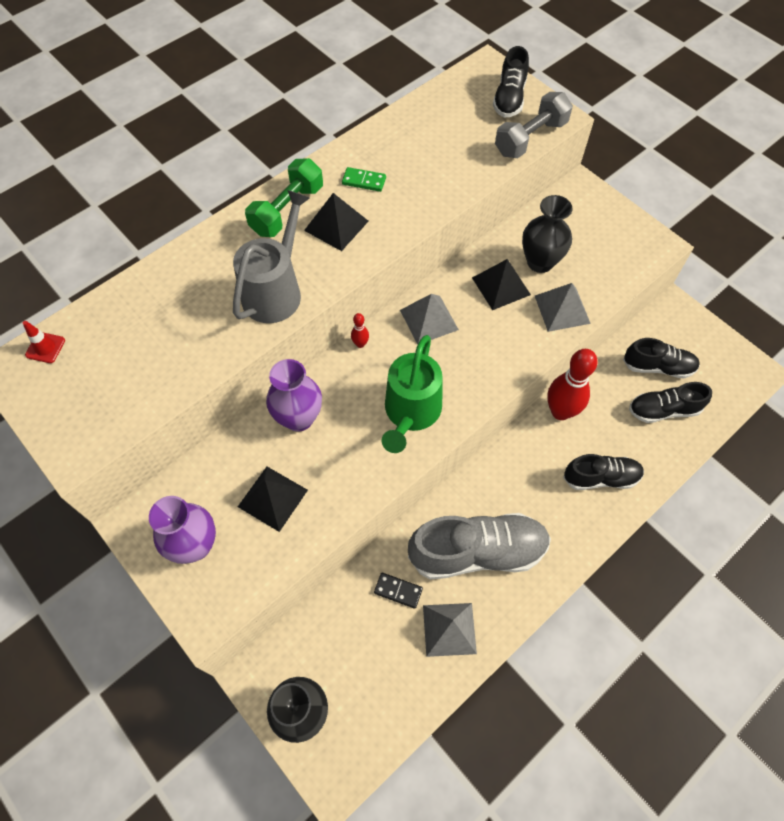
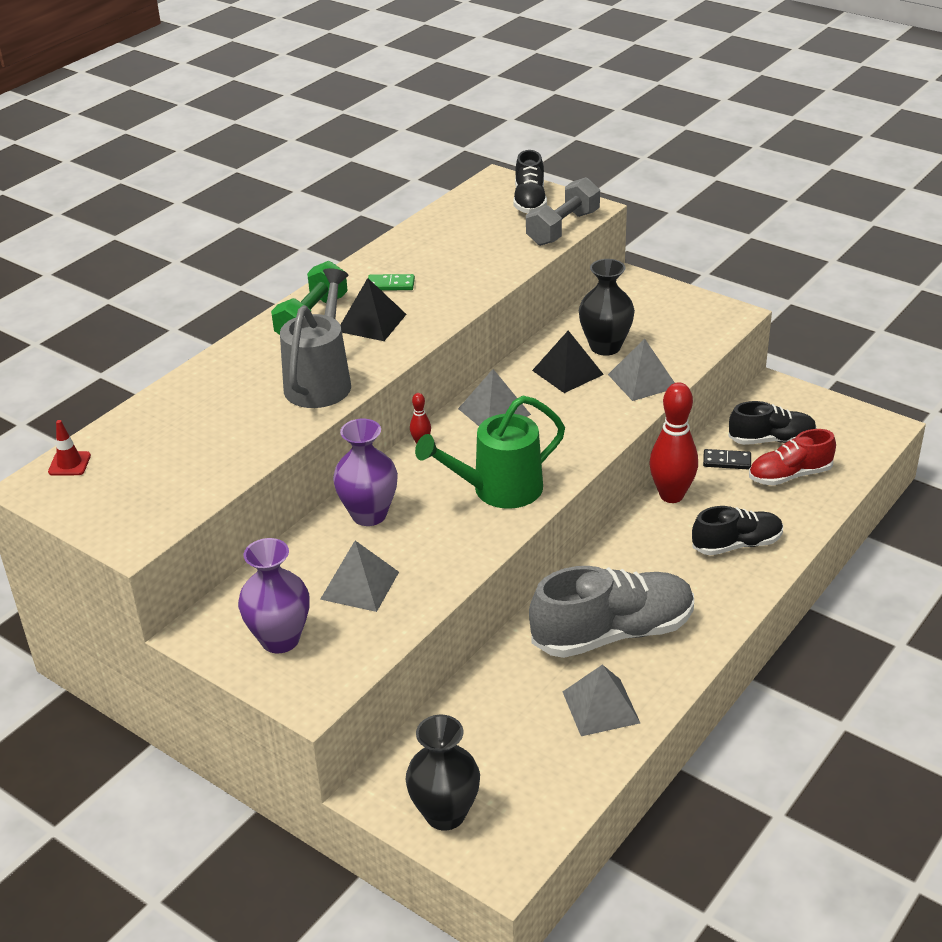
camera: 10 degrees left, 25 degrees down
black pyramid [238,467,308,532] -> grey pyramid [320,541,399,612]
black domino [374,573,423,609] -> black domino moved to [703,449,751,470]
green watering can [382,335,443,453] -> green watering can turned 60 degrees clockwise [415,396,565,509]
black shoe [629,382,712,423] -> red shoe [749,429,836,486]

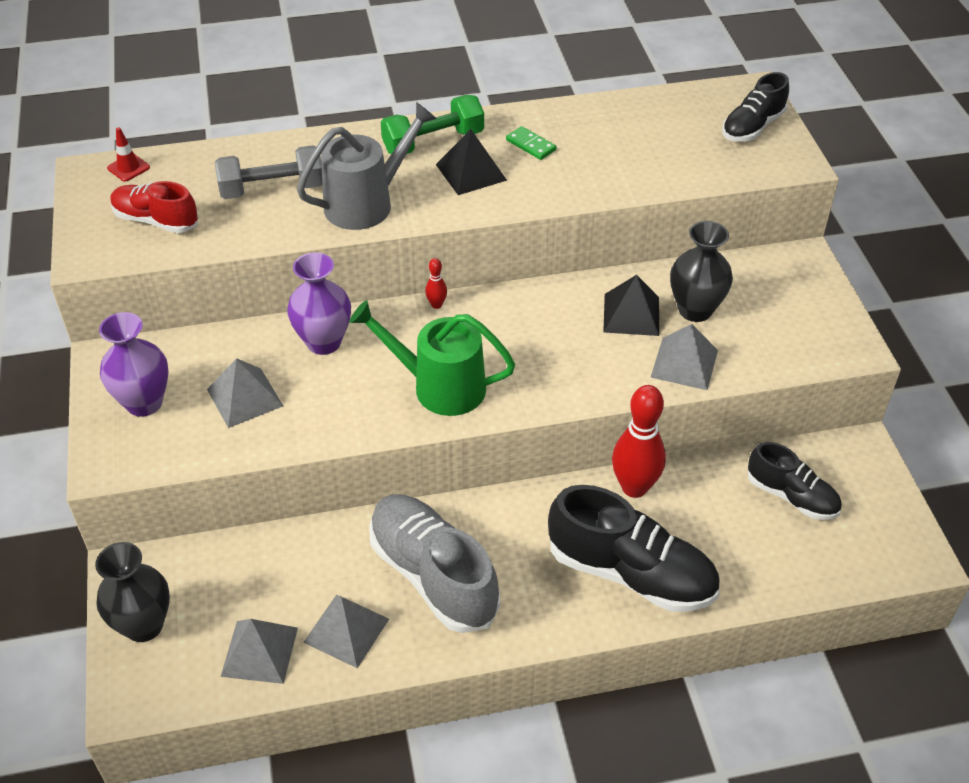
camera: 40 degrees right, 10 degrees up
grey pyramid [458,369,531,426] -> grey pyramid moved to [221,619,298,684]
grey dumbbell [526,177,600,246] -> grey dumbbell moved to [215,145,322,199]
grey shoe [529,566,694,658] -> grey shoe turned 150 degrees counterclockwise [369,494,500,633]
black shoe [692,506,783,556] -> black shoe [548,485,720,612], size x1.68
black domino [703,449,751,470] -> none
red shoe [749,429,836,486] -> red shoe moved to [110,181,198,233]

